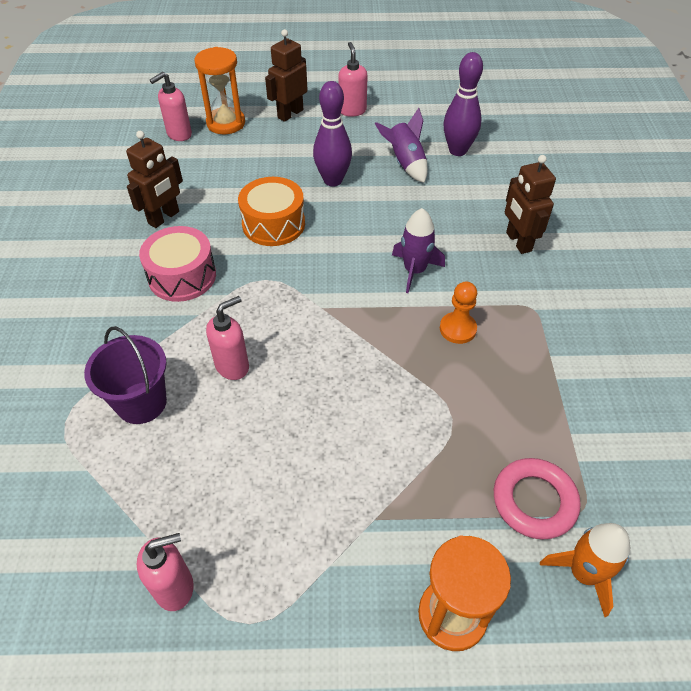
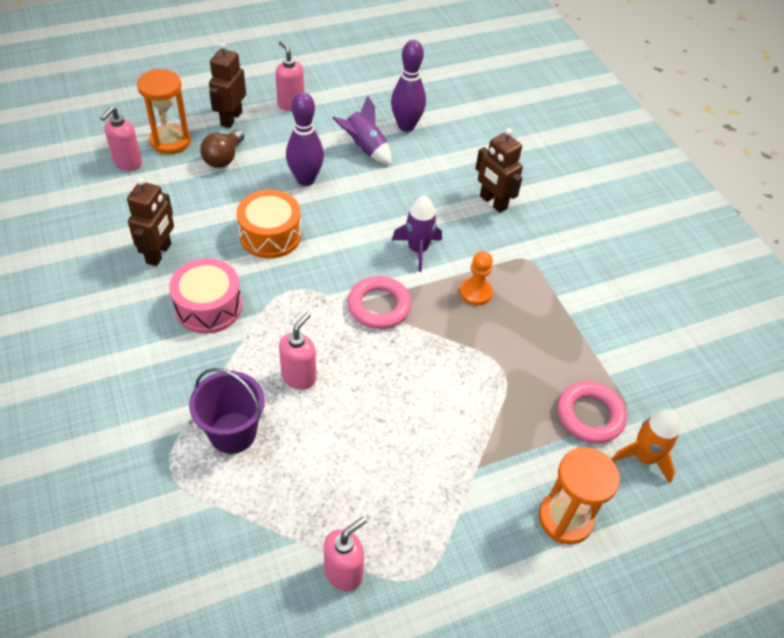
camera: 25 degrees left, 0 degrees up
none -> brown light bulb [200,129,244,168]
none -> pink ring [348,276,411,329]

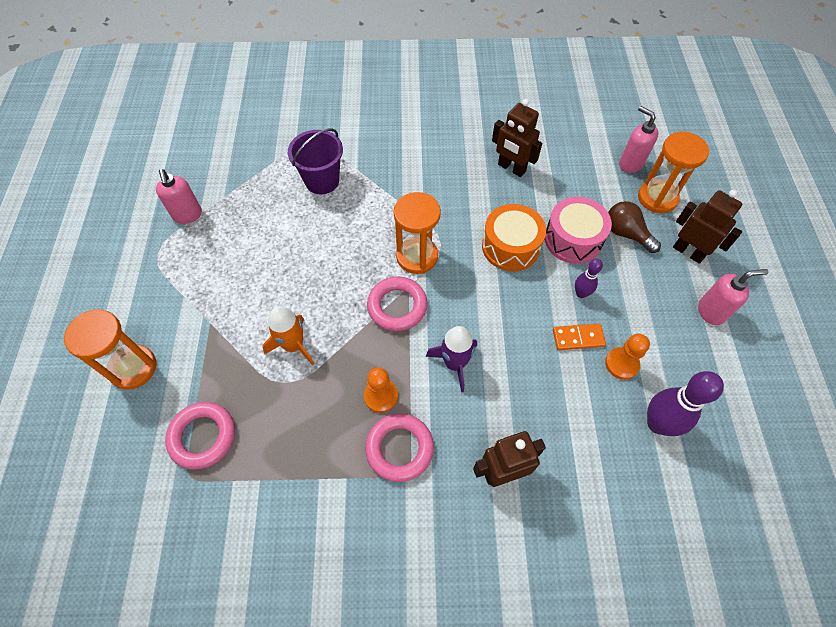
camera: 115 degrees right, 10 degrees up
pink drum [169,258,242,334] -> pink drum moved to [545,197,612,264]
pink soap dispenser [279,312,316,390] -> none
purple bowling pin [286,92,324,186] -> purple bowling pin [575,259,603,298], size x0.55
purple rocket [333,95,392,165] -> orange pawn [605,334,650,380]
orange rocket [612,409,680,484] -> orange rocket moved to [262,306,314,365]
none -> pink ring [365,413,434,482]
none -> orange hourglass [394,192,441,274]
none -> orange domino [553,324,606,350]

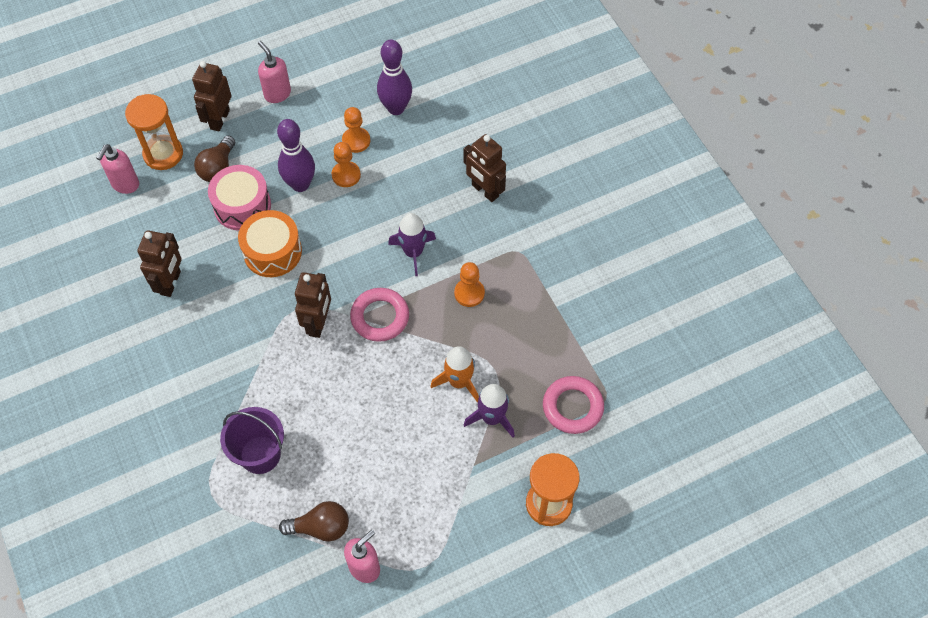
camera: 115 degrees left, 0 degrees up
pink ring [365,413,434,482] -> none
orange hourglass [394,192,441,274] -> brown robot [295,272,331,338]
orange domino [553,324,606,350] -> orange pawn [331,142,361,187]
purple bowling pin [575,259,603,298] -> purple bowling pin [277,119,315,192], size x1.83
none -> brown light bulb [279,501,349,542]
none -> purple rocket [464,384,515,438]

